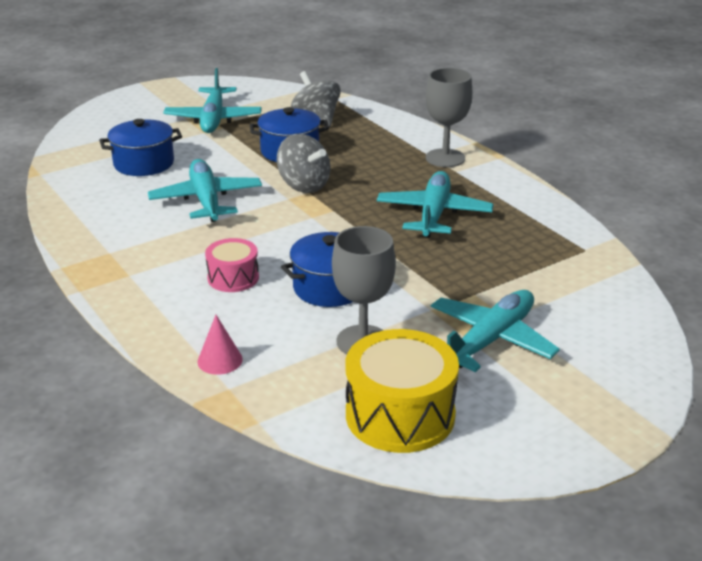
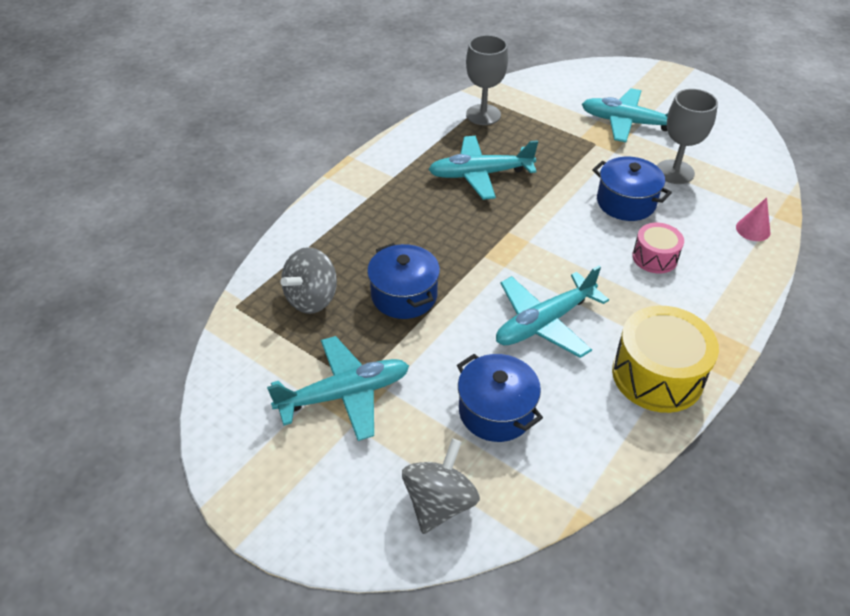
camera: 110 degrees left, 15 degrees up
grey spinning top [277,134,331,193] -> grey spinning top moved to [402,438,480,534]
yellow drum [346,329,459,453] -> yellow drum moved to [612,306,719,413]
grey goblet [425,68,472,167] -> grey goblet moved to [466,35,508,125]

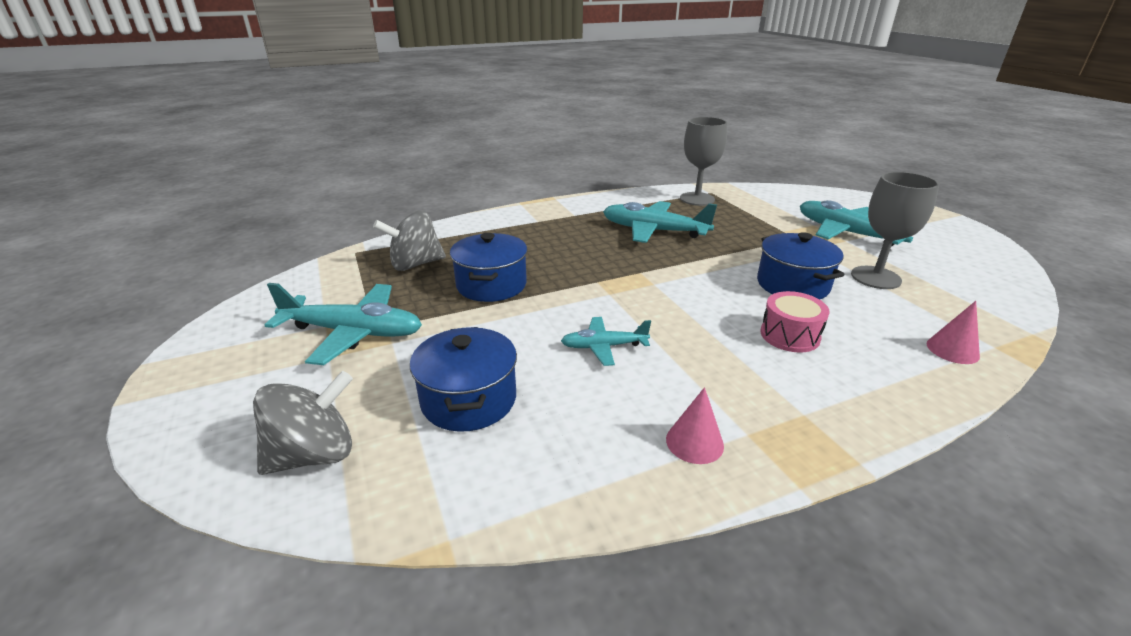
camera: 30 degrees right, 15 degrees down
turquoise plane [496,265,609,358] -> turquoise plane [561,317,651,366], size x0.56
yellow drum [612,306,719,413] -> pink cone [666,387,724,464]

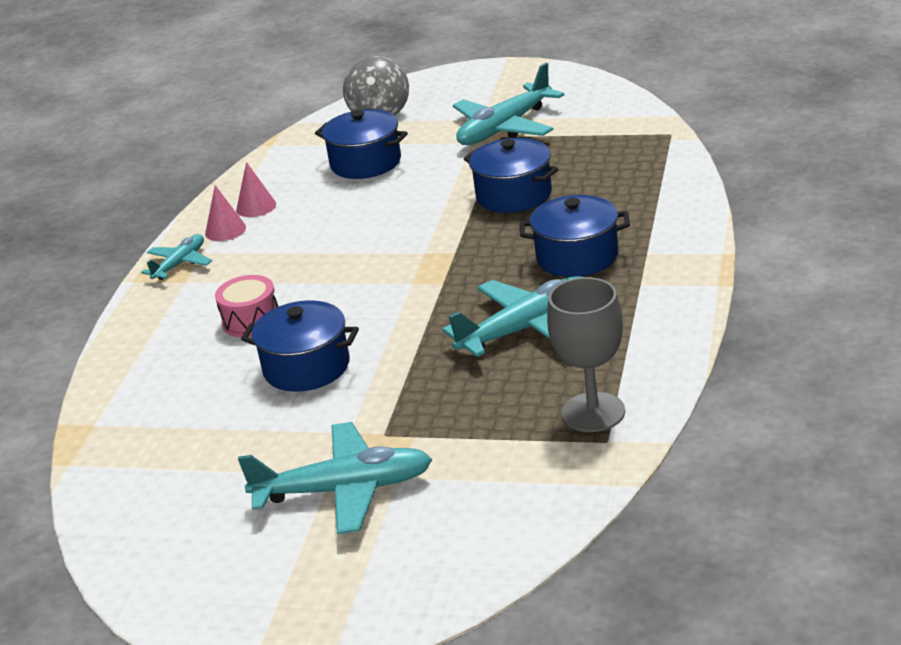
camera: 130 degrees right, 0 degrees up
grey spinning top [373,210,446,271] -> none
turquoise plane [561,317,651,366] -> turquoise plane moved to [141,234,212,280]
grey goblet [851,172,939,289] -> none
pink cone [927,301,980,364] -> pink cone moved to [236,162,276,217]
none -> blue pot [520,195,630,277]

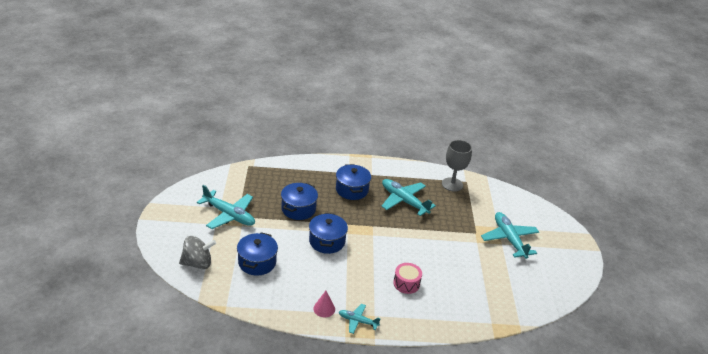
camera: 110 degrees left, 5 degrees up
pink cone [236,162,276,217] -> none
blue pot [241,300,359,392] -> blue pot moved to [309,213,348,254]

